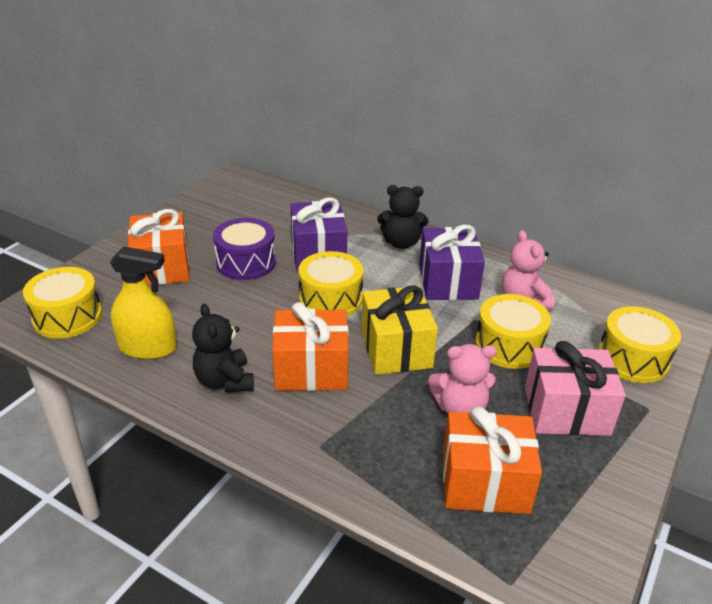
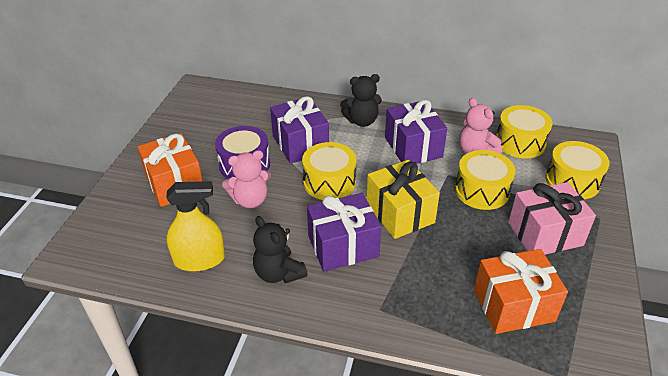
camera: 15 degrees left, 5 degrees up
yellow drum [23,267,102,338] -> yellow drum moved to [496,105,552,159]
orange gift [272,302,349,391] -> purple gift [307,193,381,272]
pink teddy bear [428,344,497,413] -> pink teddy bear moved to [222,150,271,208]

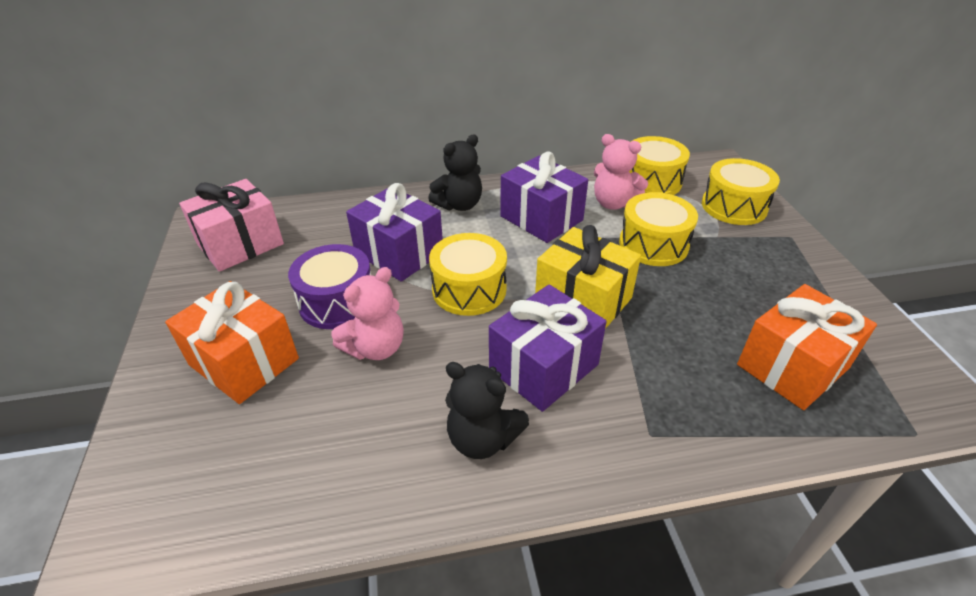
camera: 25 degrees left, 0 degrees up
yellow spray bottle [166,181,225,272] -> none
pink gift [508,182,596,255] -> pink gift moved to [179,179,284,272]

